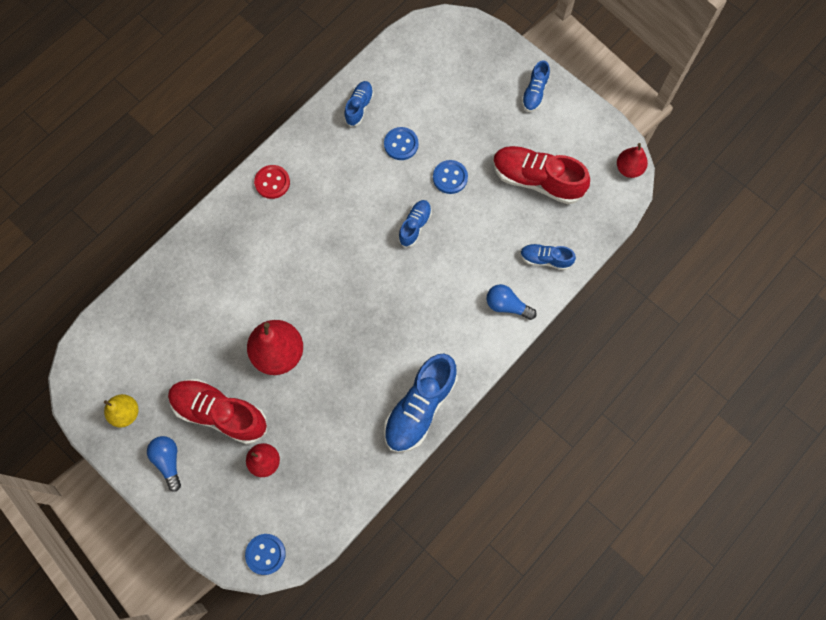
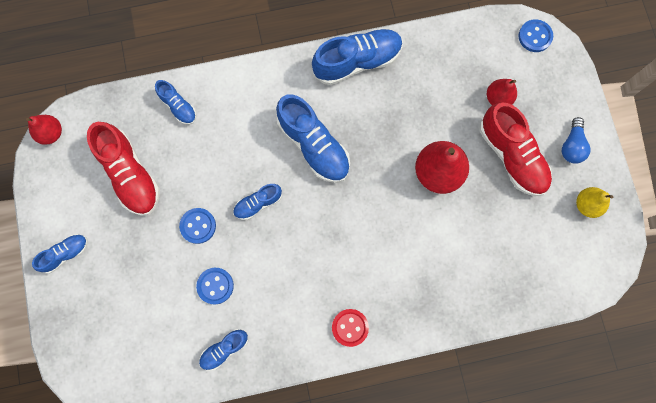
camera: 145 degrees left, 5 degrees up
blue light bulb [487,284,537,320] -> none
none -> blue shoe [276,94,350,183]

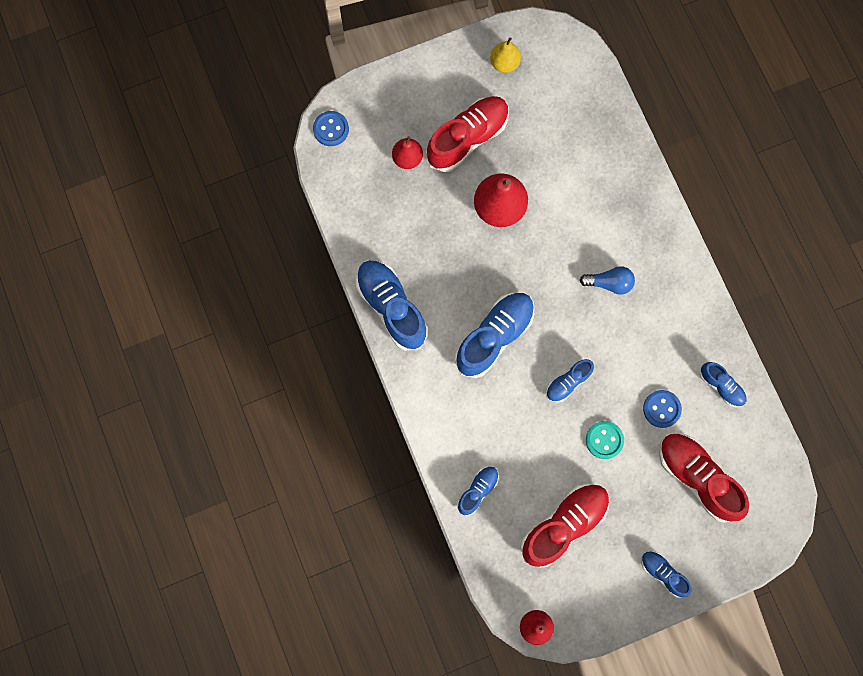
camera: 100 degrees left, 0 degrees up
blue button [179,208,216,244] -> turquoise button [586,421,624,459]
blue shoe [233,184,282,220] -> blue shoe turned 90 degrees clockwise [546,359,594,402]
red button [332,309,369,347] -> none
blue light bulb [562,117,591,164] -> blue light bulb moved to [580,266,635,295]
none -> red shoe [659,433,749,523]

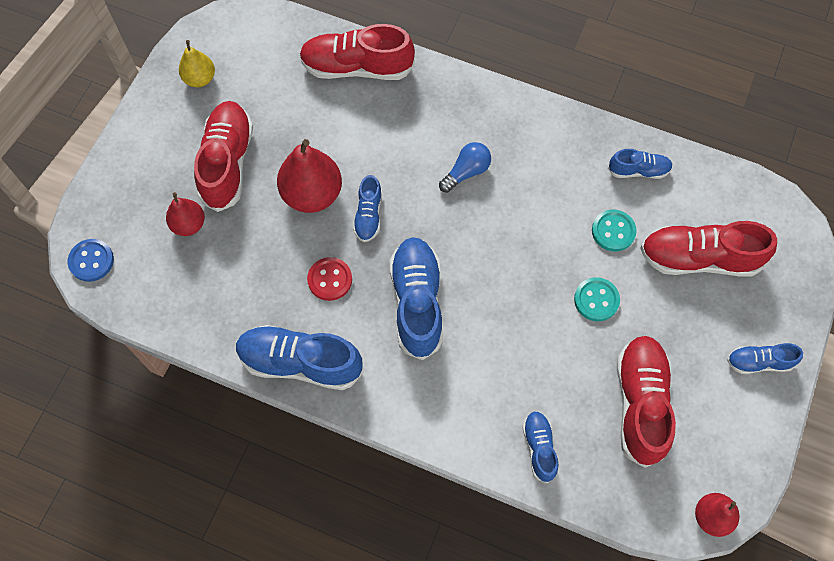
camera: 45 degrees left, 10 degrees down
blue shoe [546,359,594,402] -> blue shoe moved to [353,175,382,242]
blue button [643,390,682,428] -> turquoise button [592,210,637,251]
none -> red shoe [299,24,415,80]
none -> red button [307,257,352,301]

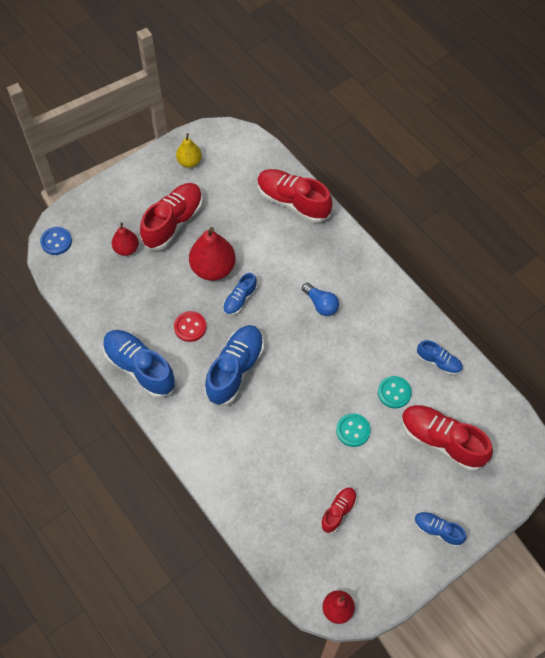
camera: 30 degrees right, 5 degrees down
blue light bulb [439,142,491,193] -> blue light bulb turned 60 degrees clockwise [302,283,339,316]
blue shoe [522,411,558,483] -> none
red shoe [617,335,676,468] -> red shoe [320,487,357,534], size x0.53

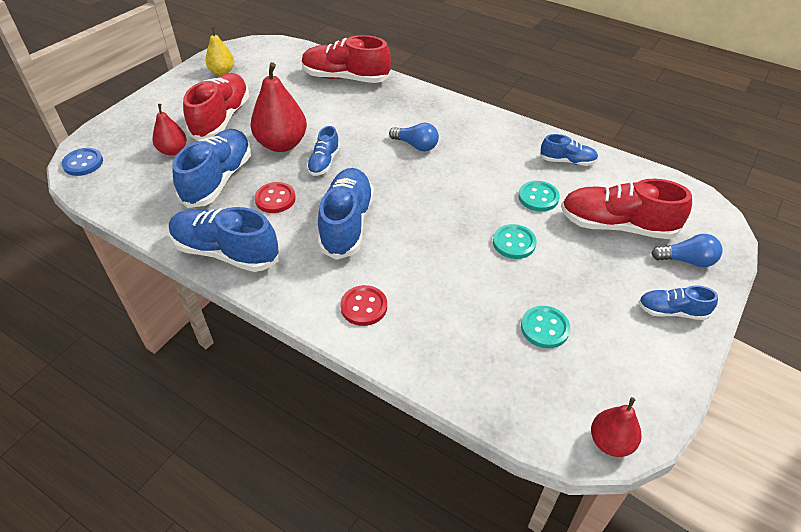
camera: 20 degrees left, 15 degrees down
red shoe [320,487,357,534] -> turquoise button [521,306,570,348]
none -> blue shoe [173,129,251,208]
none -> red button [340,285,387,326]
none -> blue light bulb [651,234,723,267]

